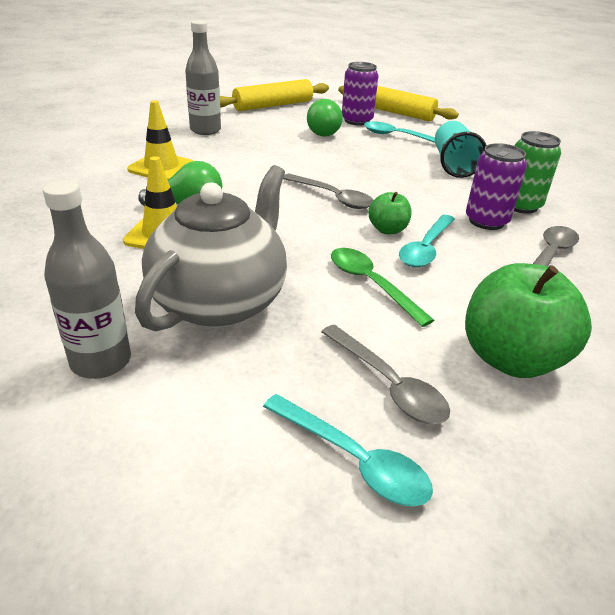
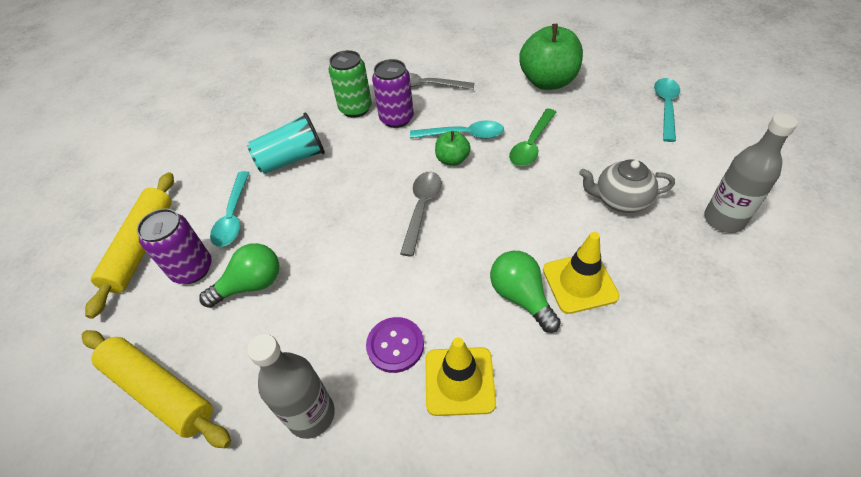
camera: 110 degrees left, 15 degrees up
grey teapot [135,165,287,331] -> grey teapot [579,159,675,213], size x0.57
grey spoon [321,324,450,424] -> none
none -> purple button [366,317,424,373]

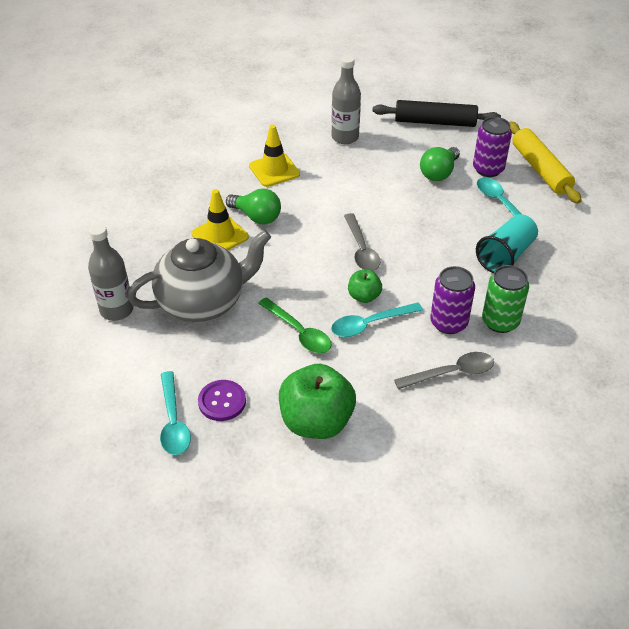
camera: 150 degrees right, 5 degrees down
yellow rolling pin [82,330,231,448] -> black rolling pin [372,100,501,127]
purple button [366,317,424,373] -> purple button moved to [198,380,246,421]
green spoon [509,109,556,166] -> green spoon turned 135 degrees clockwise [258,297,331,353]
grey teapot [579,159,675,213] -> grey teapot [127,230,271,322], size x1.77

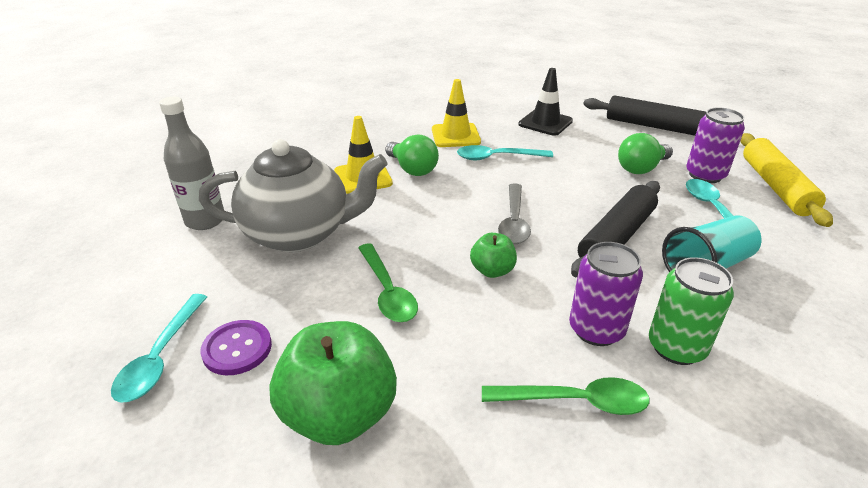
camera: 20 degrees right, 10 degrees down
turquoise spoon [331,302,423,337] -> turquoise spoon moved to [457,145,553,160]
grey bottle [332,55,361,144] -> black traffic cone [518,68,573,136]
grey spoon [394,352,494,389] -> green spoon [482,377,650,415]
none -> black rolling pin [571,181,660,277]

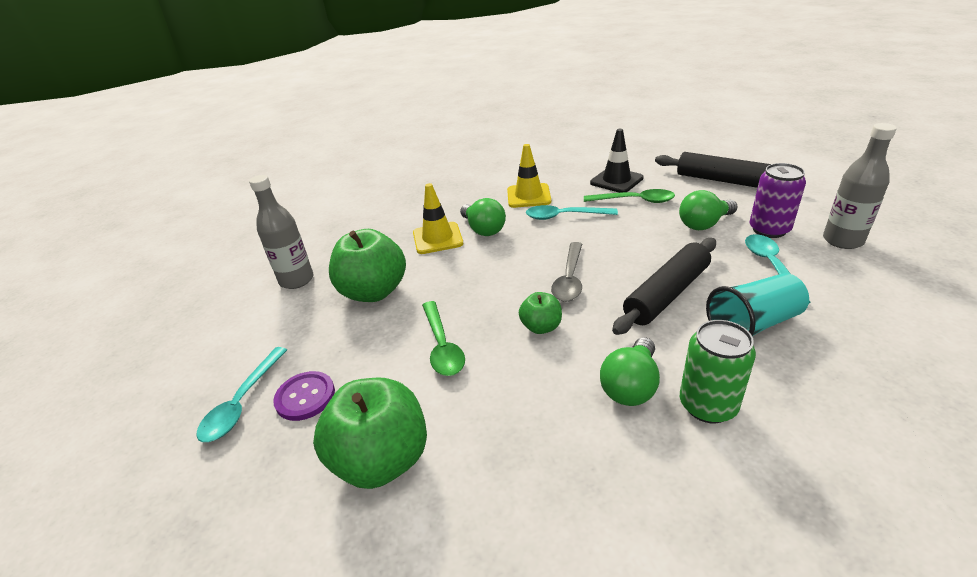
camera: 10 degrees right, 0 degrees up
grey teapot [199,139,387,252] -> green apple [329,229,406,302]
green spoon [482,377,650,415] -> green spoon moved to [584,189,675,203]
purple can [569,242,643,346] -> green light bulb [600,337,660,406]
yellow rolling pin [741,133,833,227] -> grey bottle [823,123,897,249]

